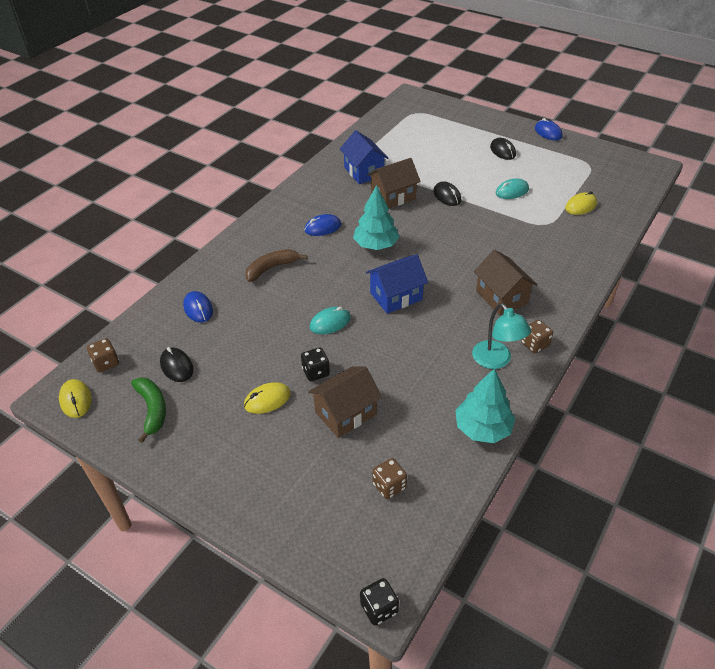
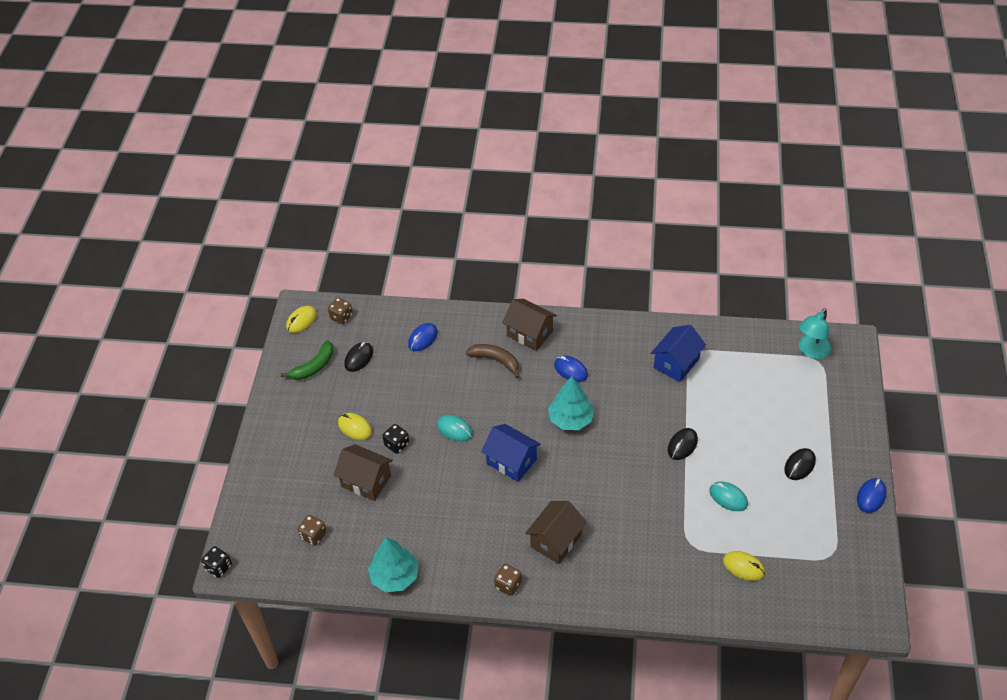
camera: 65 degrees right, 5 degrees up
brown house [367,158,421,209] -> brown house moved to [502,299,557,351]
turquoise lamp [472,303,531,369] -> turquoise lamp moved to [799,308,831,359]

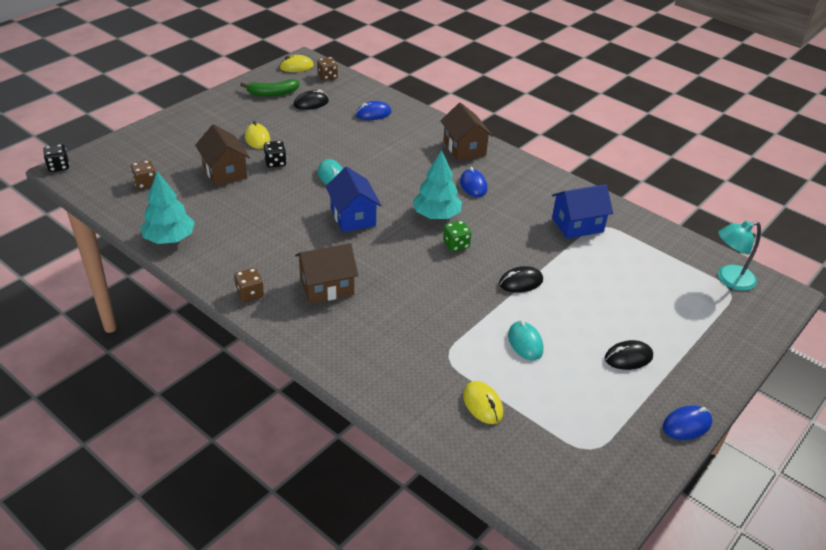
camera: 30 degrees right, 10 degrees down
brown banana [466,344,520,379] -> none
none -> green dice [443,221,471,251]

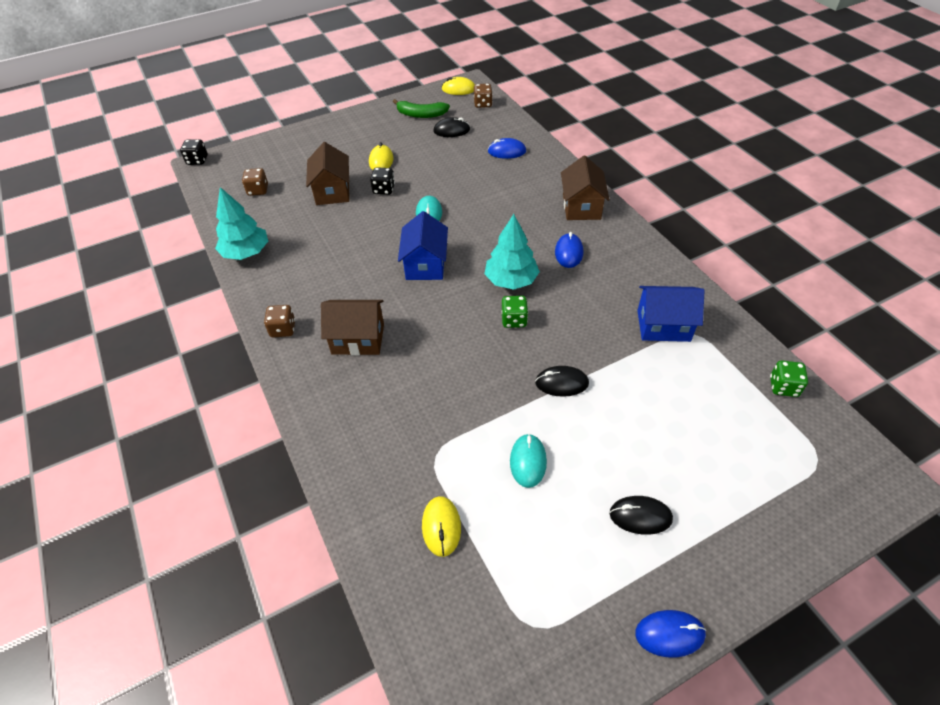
camera: 25 degrees right, 10 degrees up
turquoise lamp [718,221,761,291] -> none
none -> green dice [770,360,808,397]

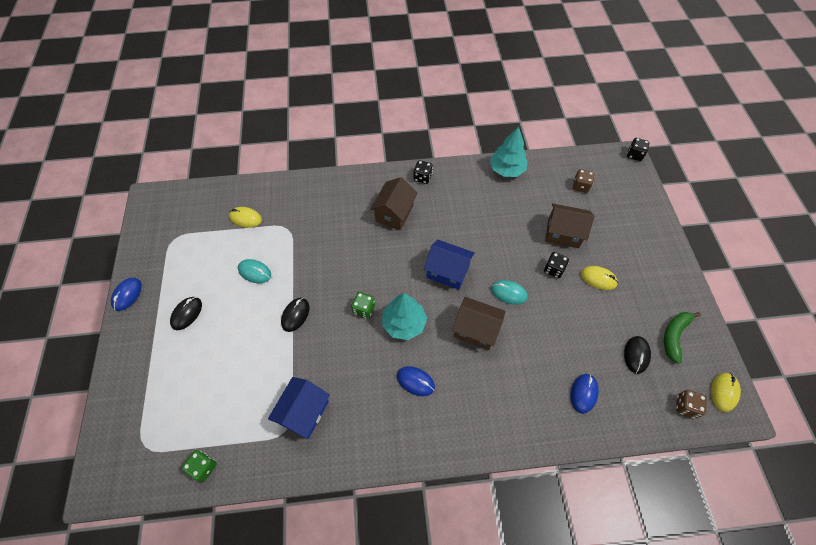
camera: 110 degrees right, 10 degrees up
brown dice [264,305,295,337] -> black dice [413,160,433,184]
brown house [561,156,610,220] -> brown house moved to [452,297,506,350]

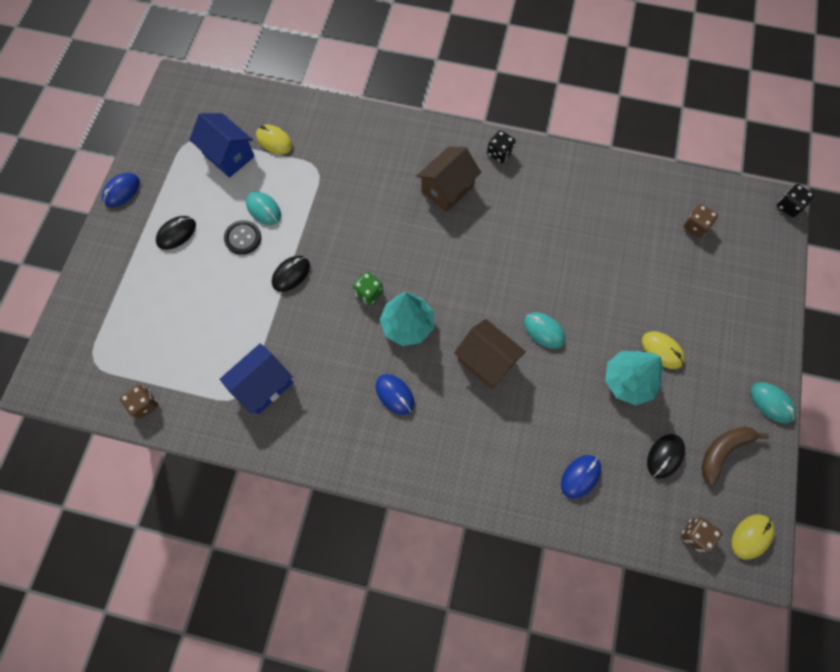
camera: 20 degrees right, 10 degrees up
green dice [182,450,217,482] -> brown dice [120,385,158,419]
blue house [424,240,475,290] -> blue house moved to [189,113,255,178]
turquoise tree [490,126,528,177] -> turquoise tree moved to [605,351,663,405]
black dice [544,252,569,278] -> none
brown house [545,203,594,248] -> none
green banana [664,312,701,364] -> brown banana [702,427,769,485]
none -> black button [224,220,261,255]
none -> turquoise mouse [751,382,796,423]

